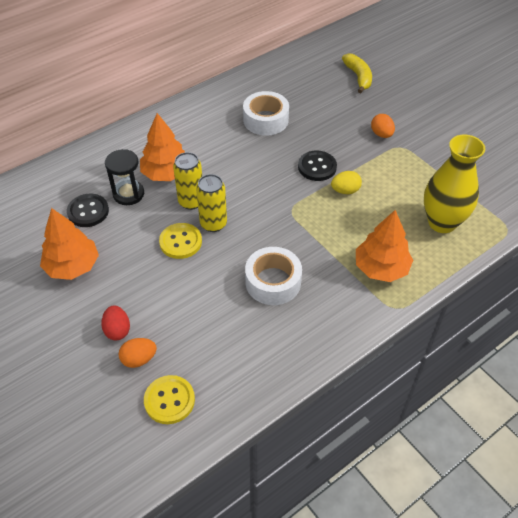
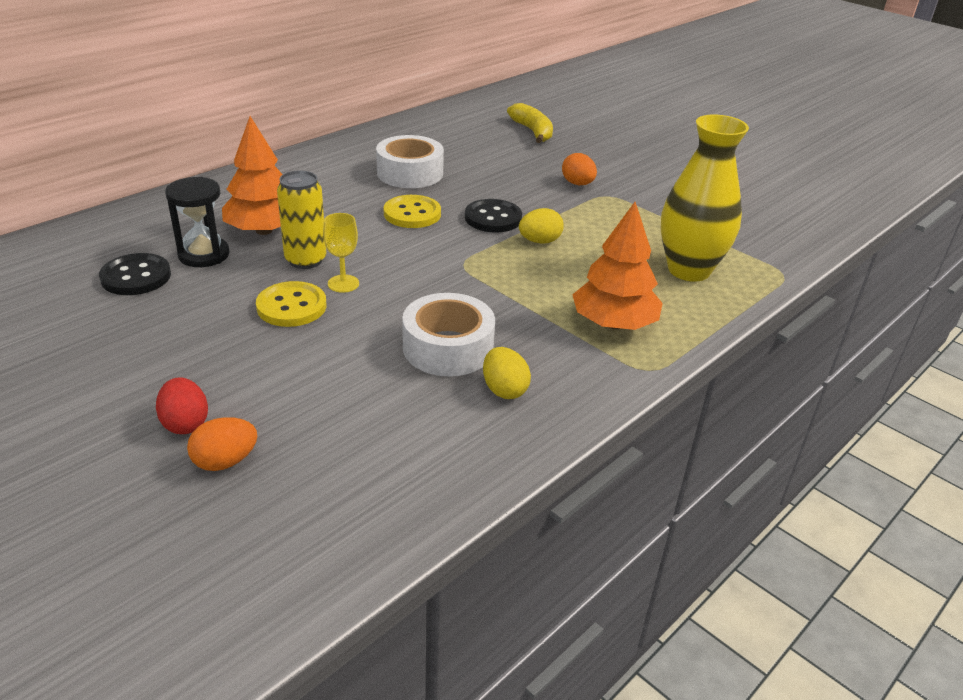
camera: 10 degrees left, 15 degrees down
orange tree [40,208,99,280] -> none
yellow button [144,375,195,424] -> yellow button moved to [384,195,441,228]
yellow can [196,174,227,232] -> yellow goblet [323,213,359,293]
none -> yellow egg [483,347,531,399]

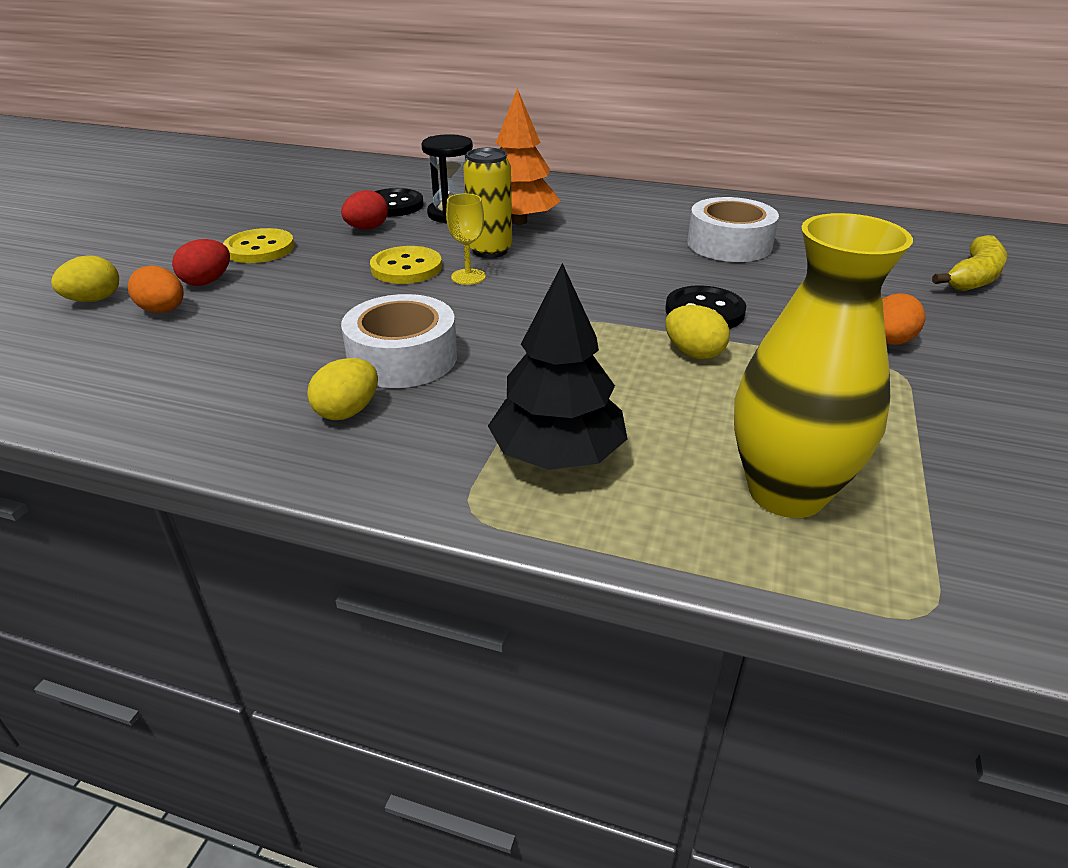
camera: 65 degrees right, 0 degrees up
yellow button [384,195,441,228] -> yellow button moved to [223,228,295,263]
orange tree [572,202,663,330] -> black tree [488,263,627,470]
none -> yellow egg [51,255,119,302]
none -> red egg [341,190,388,230]

